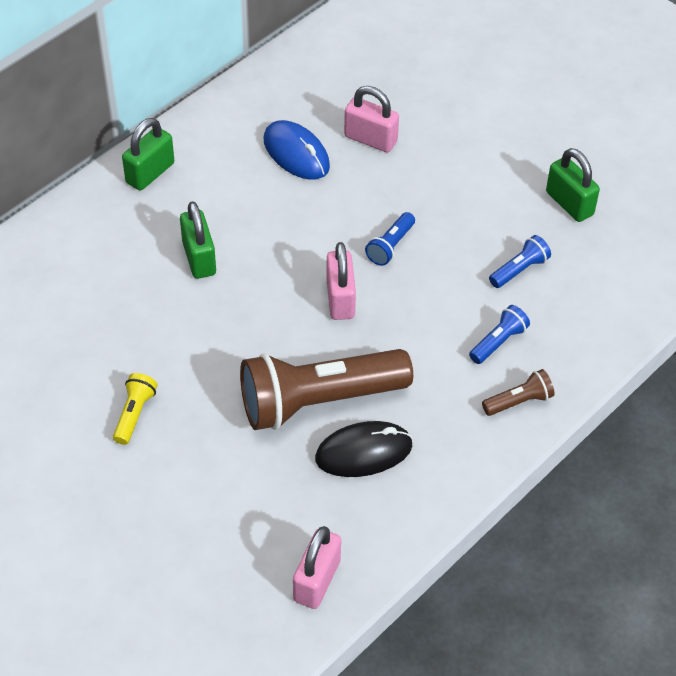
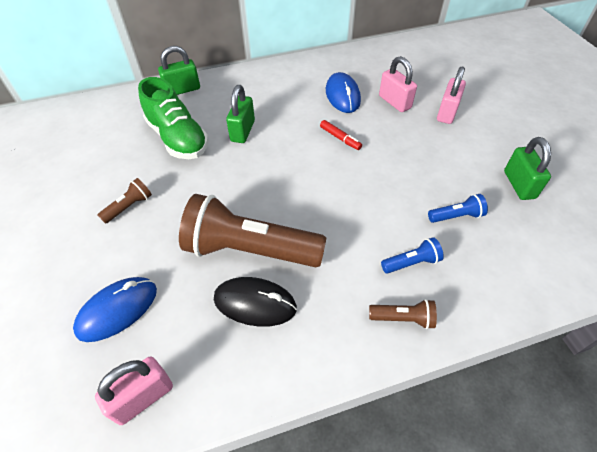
camera: 30 degrees right, 0 degrees up
yellow flashlight [113,373,157,445] -> brown flashlight [98,178,152,224]
green padlock [122,118,174,191] -> green padlock moved to [158,46,200,95]
pink padlock [326,242,356,320] -> pink padlock moved to [437,66,466,124]
blue flashlight [365,212,415,266] -> none
none -> blue mouse [73,277,157,342]
none -> green shoe [138,77,209,159]
none -> red marker [320,120,362,150]

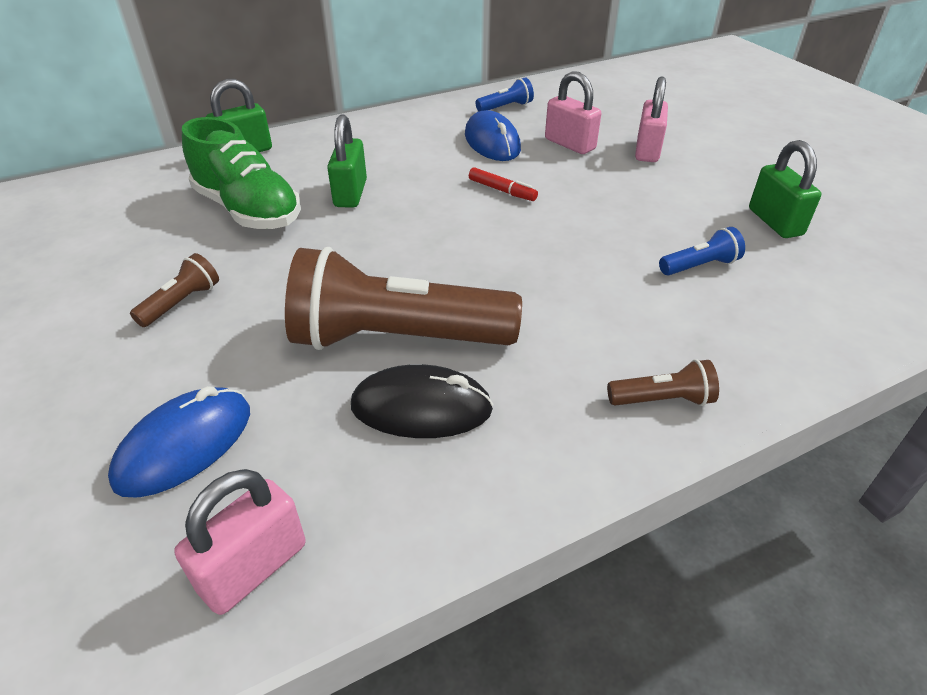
camera: 10 degrees left, 10 degrees down
blue flashlight [381,237,444,274] -> blue flashlight moved to [476,77,534,112]

